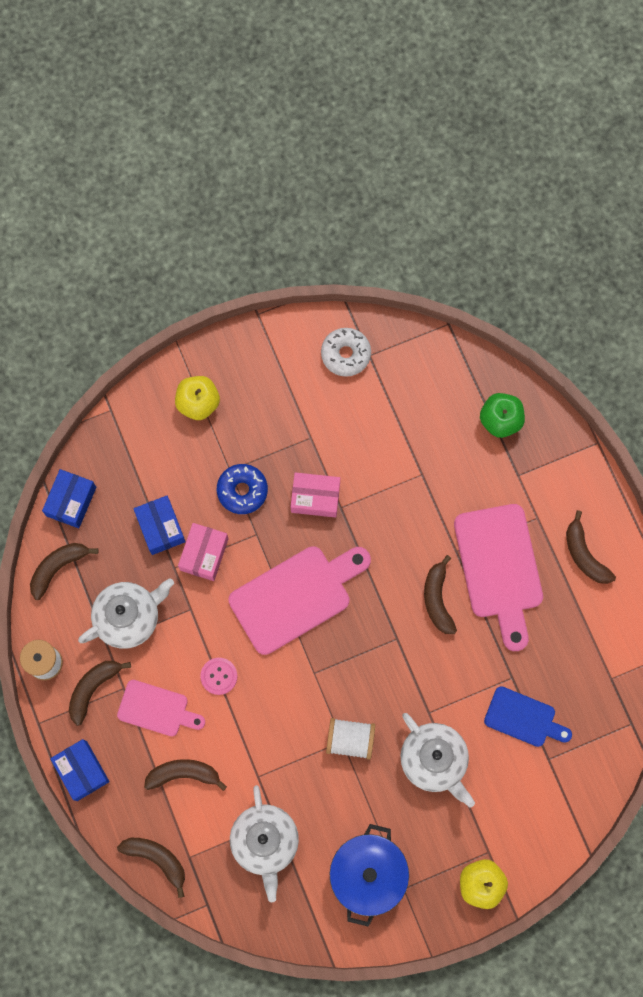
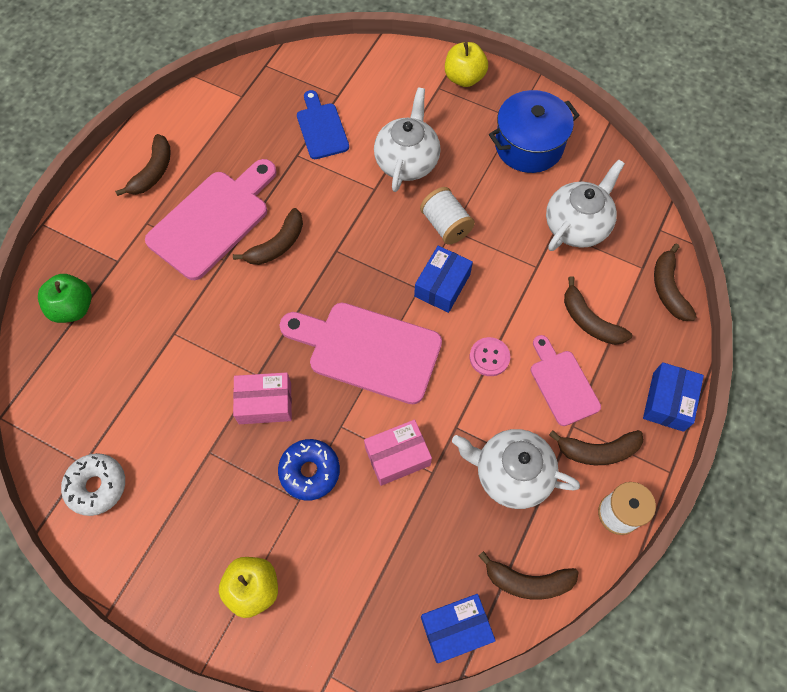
camera: 130 degrees left, 10 degrees down
blue box [134,496,186,555] -> blue box moved to [414,246,473,313]
pink box [291,472,340,518] -> pink box turned 60 degrees counterclockwise [233,372,292,424]

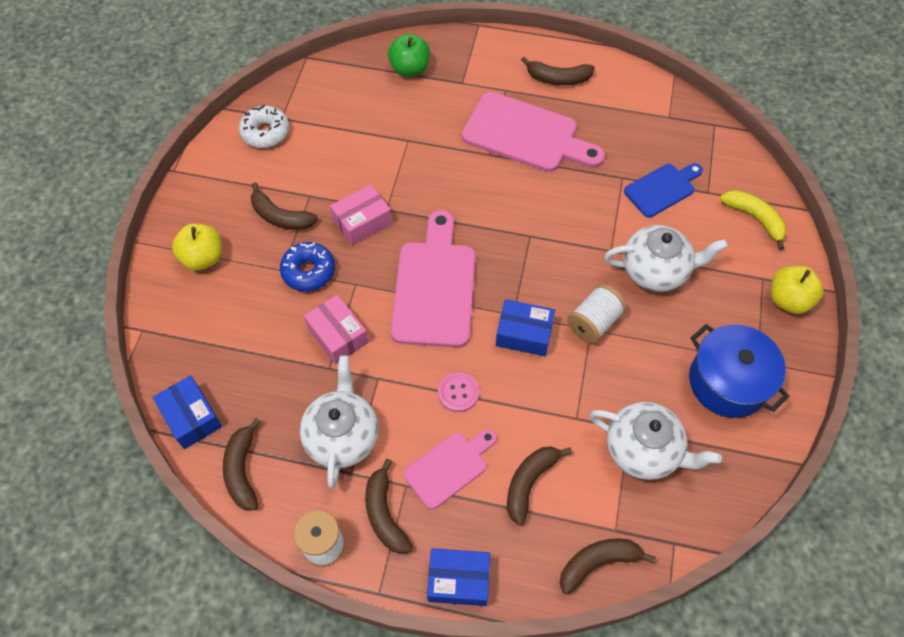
camera: 75 degrees right, 5 degrees down
brown banana [233,208,303,265] -> brown banana moved to [251,182,318,230]
pink box [233,372,292,424] -> pink box turned 75 degrees clockwise [330,184,392,245]
none -> yellow banana [720,190,786,250]

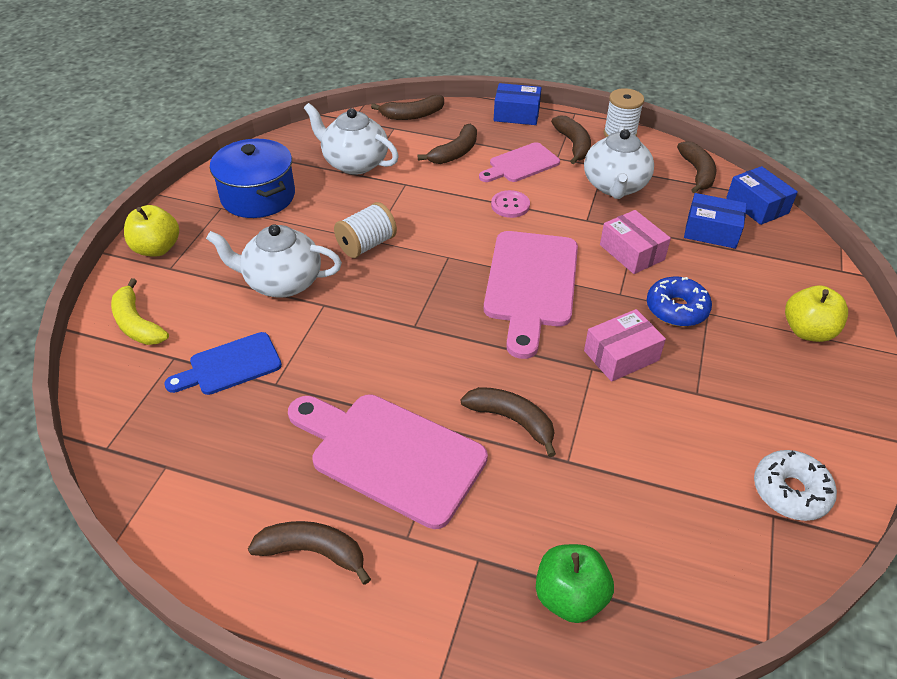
camera: 175 degrees left, 15 degrees down
brown banana [251,182,318,230] -> brown banana moved to [461,387,556,457]
blue box [496,299,555,356] -> blue box moved to [684,193,747,249]

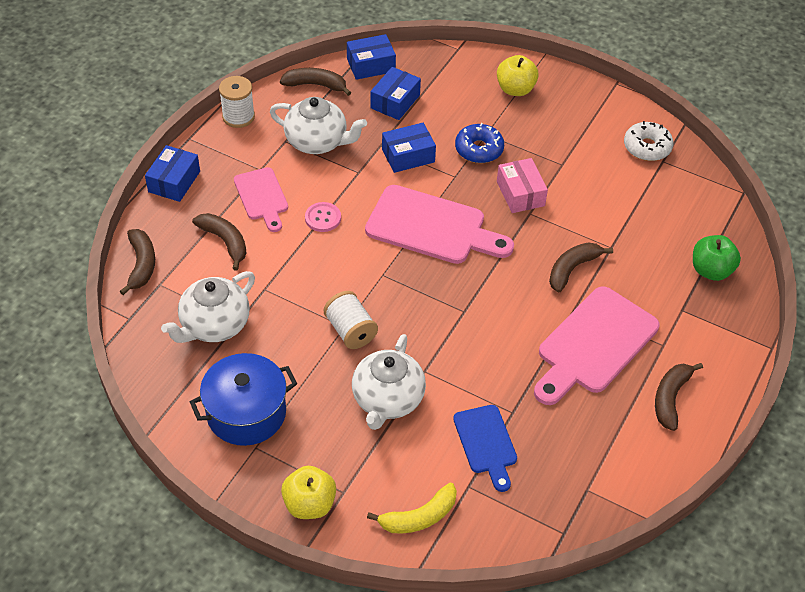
camera: 80 degrees left, 5 degrees up
brown banana [551,116,591,164] -> none
pink box [600,210,671,274] -> blue box [382,123,436,173]

